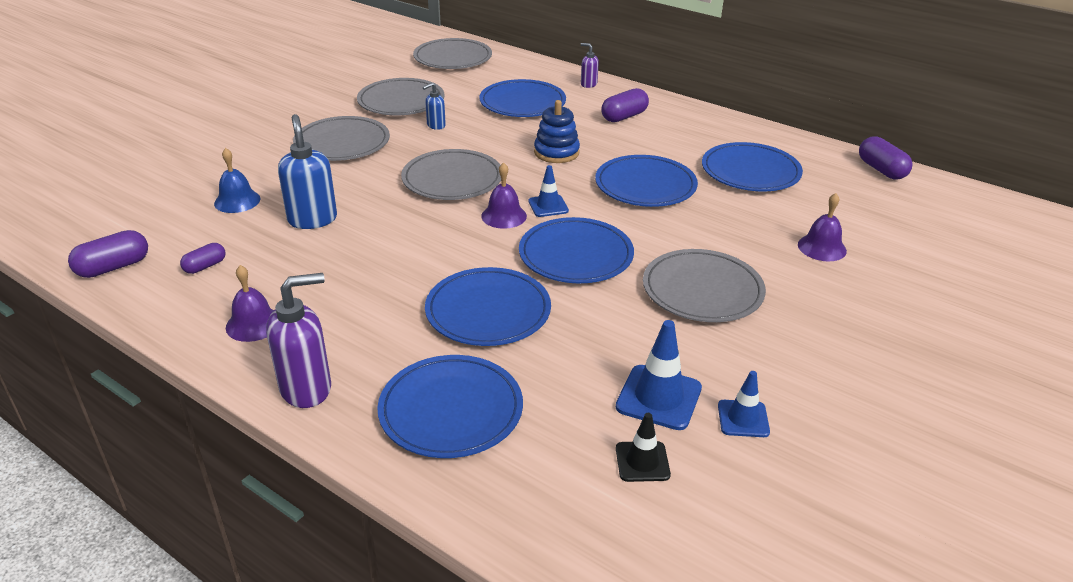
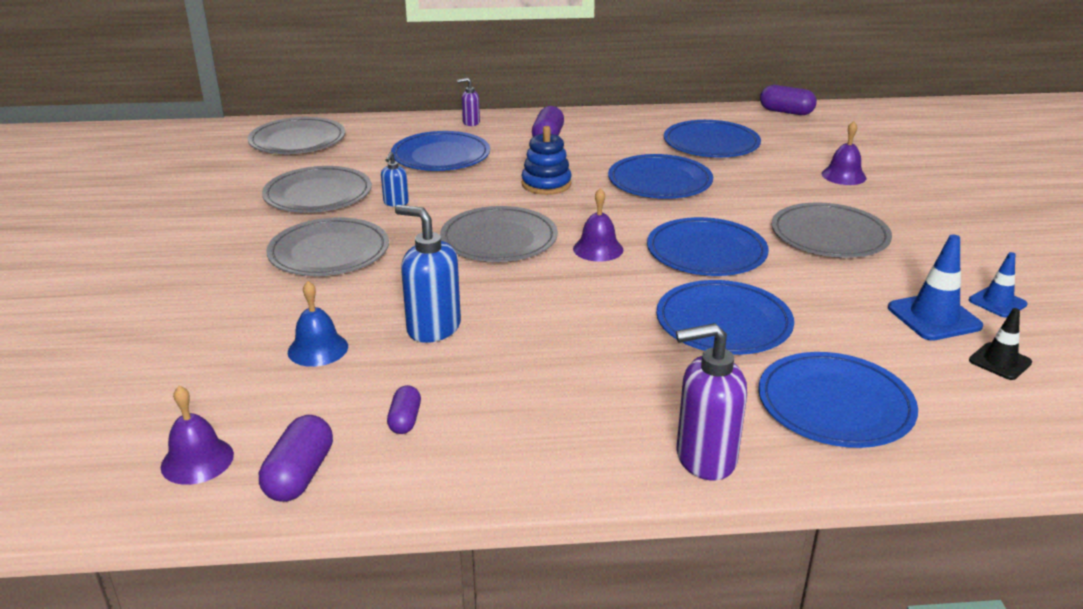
camera: 40 degrees left, 5 degrees down
purple bell [226,265,274,342] -> purple bell moved to [161,386,234,485]
purple soap dispenser [266,273,331,408] -> purple soap dispenser turned 120 degrees counterclockwise [676,323,747,480]
blue traffic cone [528,165,569,217] -> none

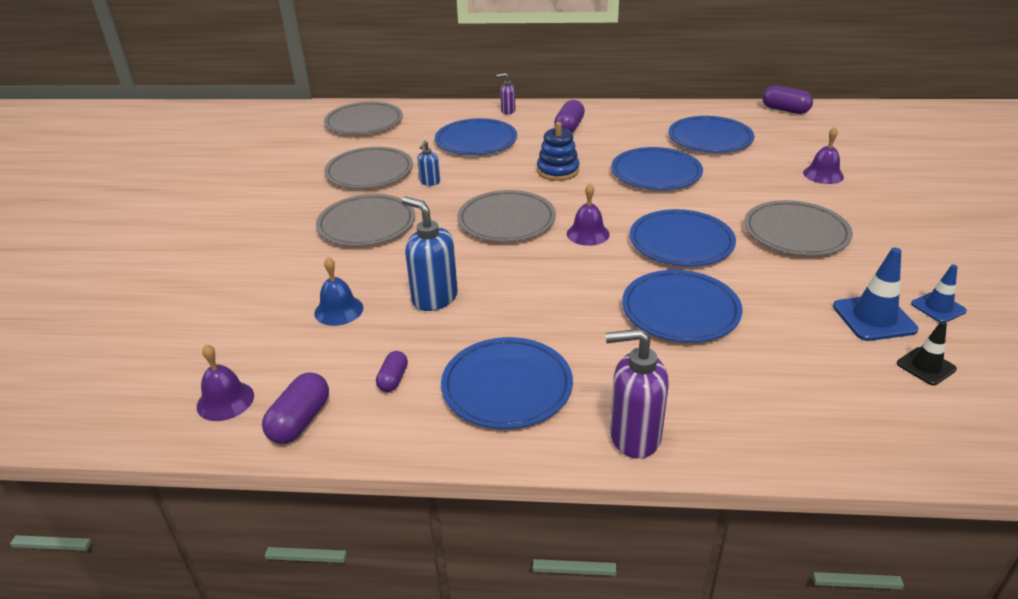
camera: 10 degrees right, 5 degrees up
blue plate [759,352,918,448] -> blue plate moved to [441,337,573,429]

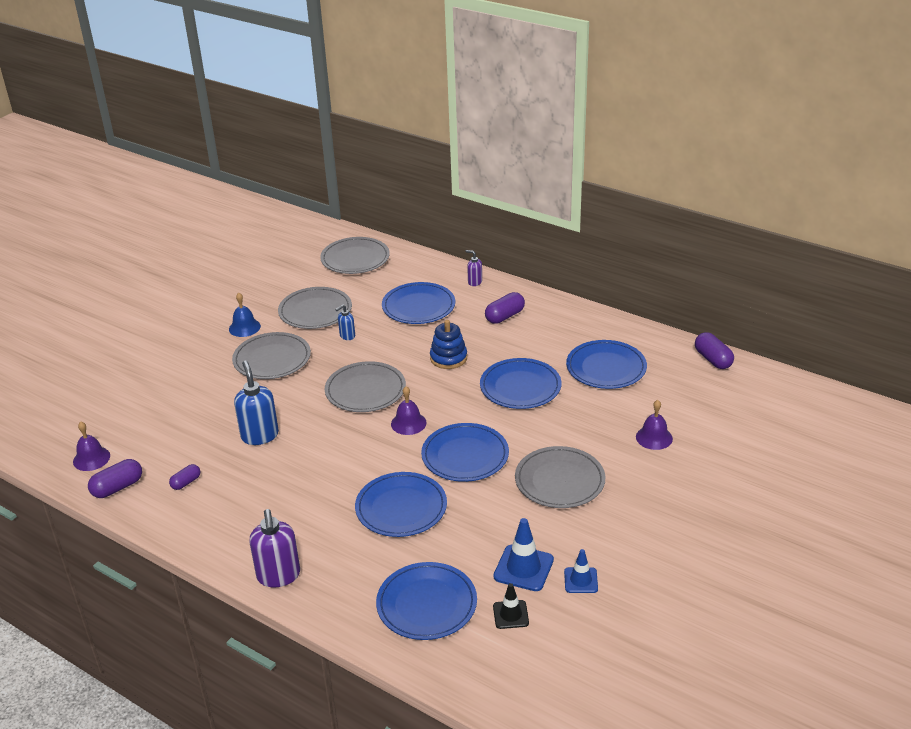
camera: 30 degrees right, 0 degrees up
blue bell [314,257,363,326] -> blue bell moved to [229,293,261,337]
blue plate [441,337,573,429] -> blue plate moved to [376,562,477,640]
purple soap dispenser [605,329,669,459] -> purple soap dispenser turned 135 degrees counterclockwise [249,509,300,587]

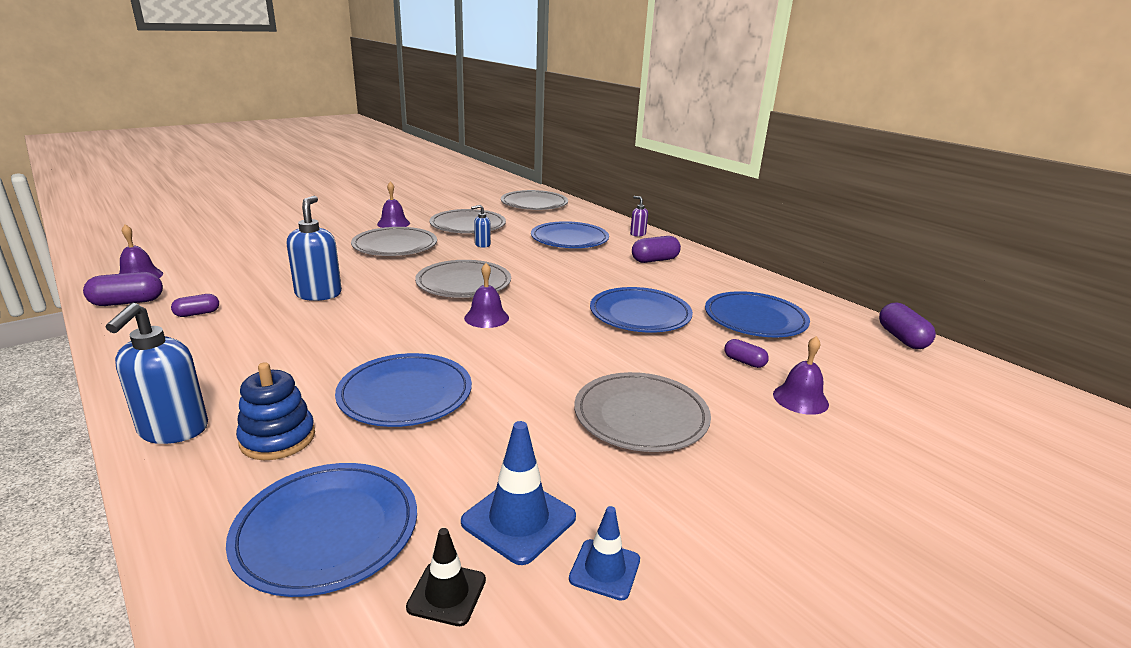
camera: 15 degrees right, 10 degrees down
blue bell [229,293,261,337] -> purple bell [377,182,410,228]
purple soap dispenser [249,509,300,587] -> blue soap dispenser [106,303,208,444]
blue plate [421,423,509,482] -> none
blue stacking toy [430,320,467,369] -> blue stacking toy moved to [236,362,315,460]
none -> purple capsule [725,339,769,368]

